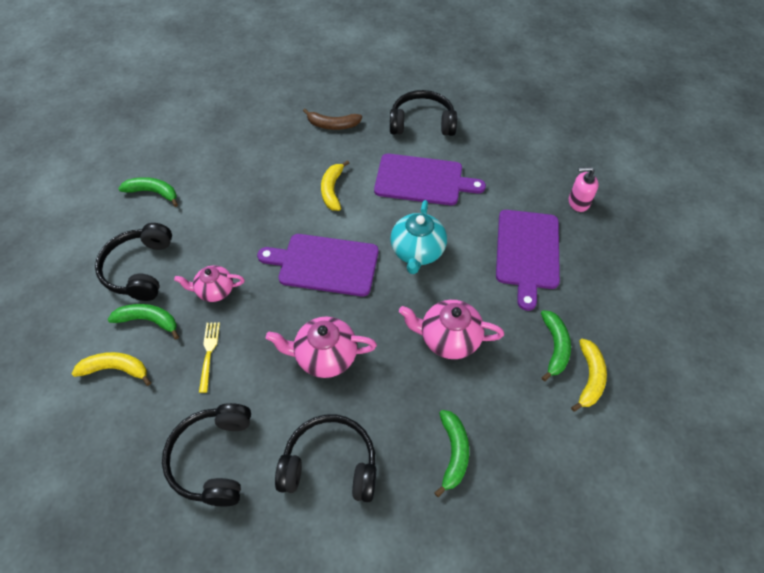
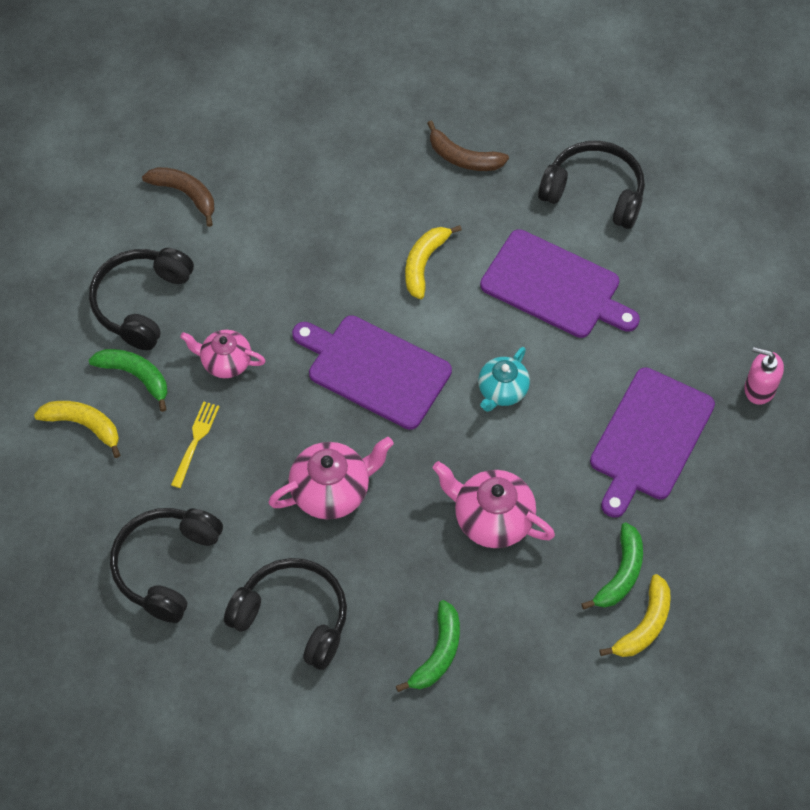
camera: 20 degrees right, 5 degrees up
green banana [118,177,178,207] -> brown banana [142,167,215,227]
pink teapot [266,316,377,378] -> pink teapot turned 135 degrees clockwise [268,437,394,520]
turquoise teapot [390,200,447,274] -> turquoise teapot [478,347,530,412], size x0.67

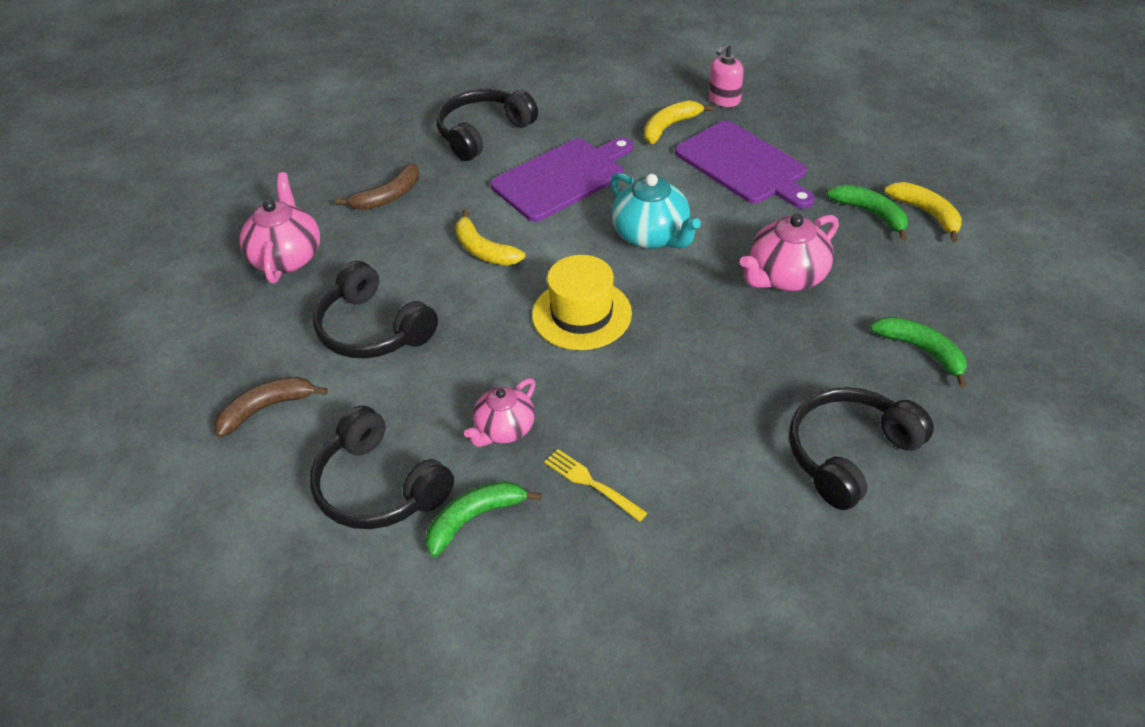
camera: 65 degrees left, 15 degrees down
yellow banana [34,401,120,458] -> yellow banana moved to [644,101,714,144]
black headphones [110,508,223,623] -> black headphones moved to [313,261,438,359]
pink teapot [268,437,394,520] -> pink teapot moved to [239,172,320,283]
purple cutting board [292,315,452,430] -> yellow hat [532,255,632,350]
turquoise teapot [478,347,530,412] -> turquoise teapot [610,173,701,249], size x1.50

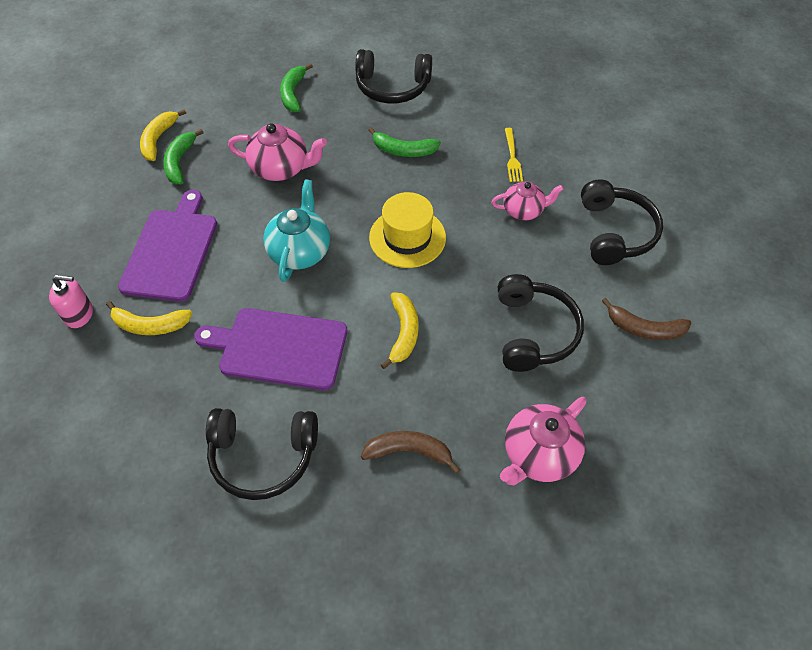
camera: 135 degrees left, 10 degrees up
green banana [426,481,542,557] -> green banana moved to [369,127,441,157]

